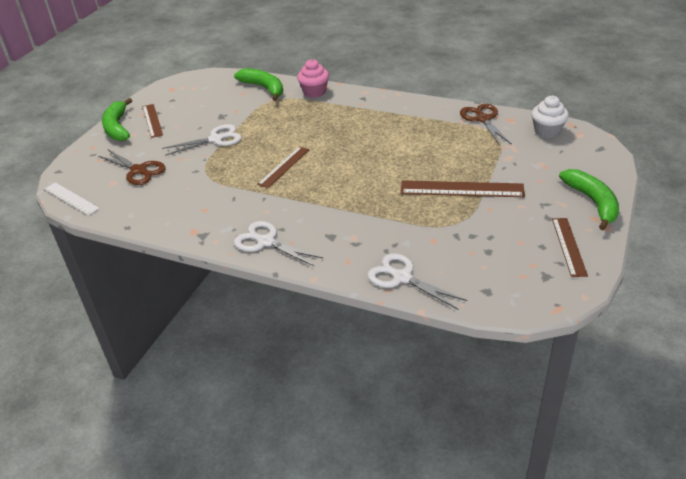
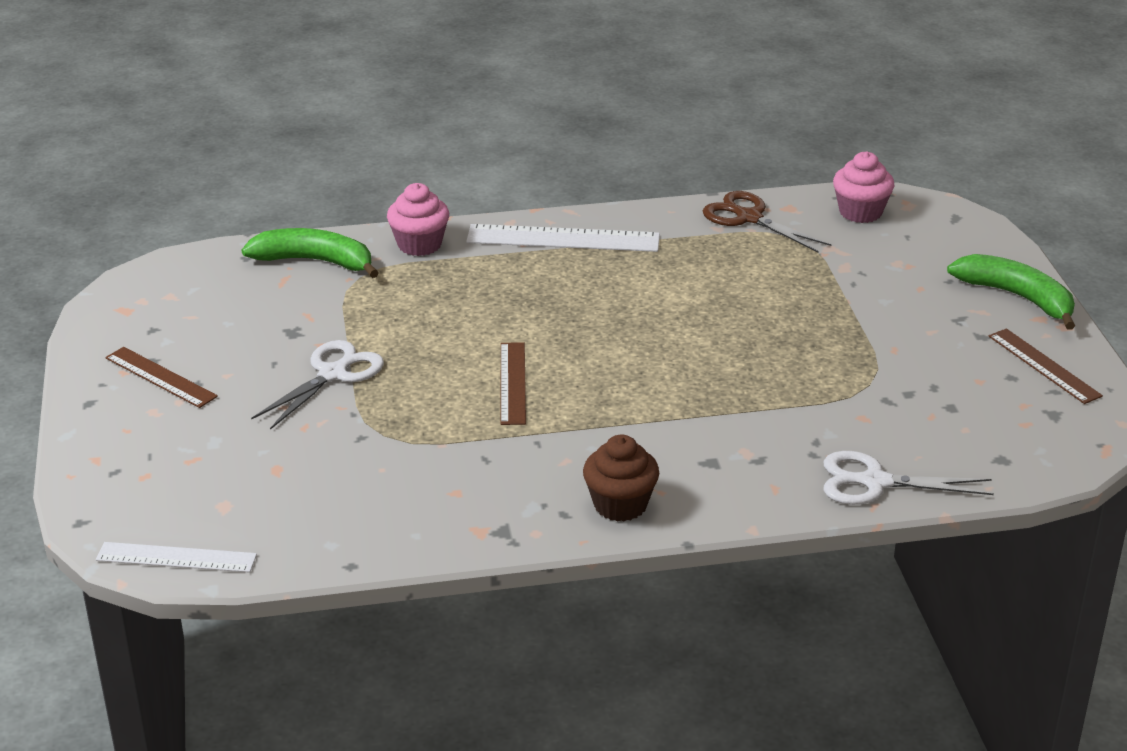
camera: 35 degrees left, 5 degrees down
brown scissors [98,150,165,185] -> none
green banana [102,98,132,141] -> none
white scissors [234,221,323,266] -> brown cupcake [583,435,659,522]
brown ruler [400,180,525,197] -> none
white cupcake [531,96,569,138] -> pink cupcake [833,151,894,223]
none -> white ruler [466,224,660,252]

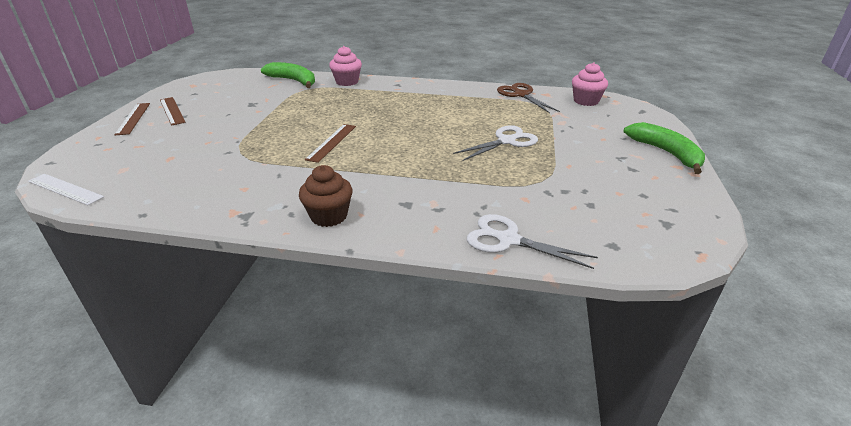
camera: 20 degrees right, 0 degrees up
white scissors [251,340,384,430] -> white scissors moved to [453,125,538,161]
white ruler [466,224,660,252] -> none
brown ruler [989,329,1103,404] -> brown ruler moved to [114,103,150,135]

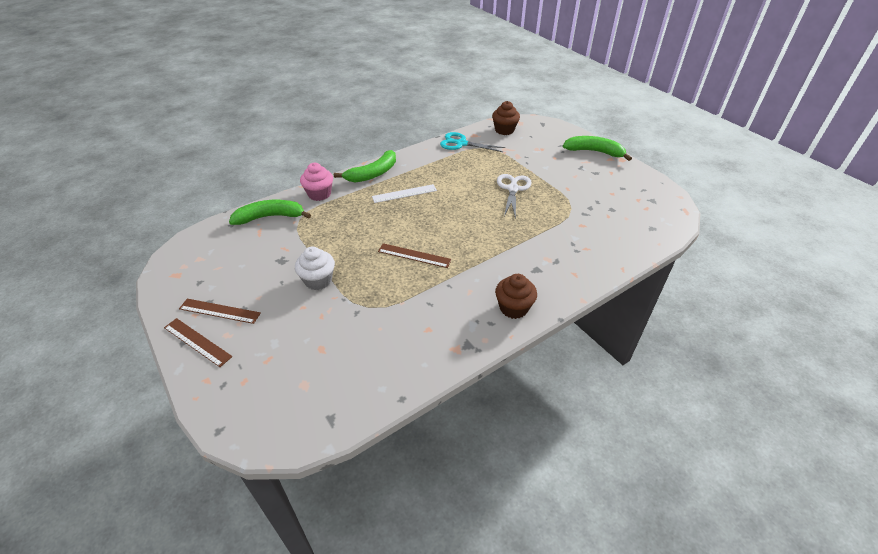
camera: 45 degrees left, 10 degrees up
white ruler [28,174,104,205] -> white ruler moved to [372,184,437,203]
brown ruler [305,124,356,163] -> brown ruler turned 45 degrees counterclockwise [378,243,452,268]
white scissors [467,214,598,269] -> none
brown scissors [497,83,560,113] -> turquoise scissors [440,132,505,152]
pink cupcake [572,62,608,106] -> brown cupcake [492,101,520,135]
none -> white cupcake [295,246,335,290]
none -> green banana [334,150,396,183]

